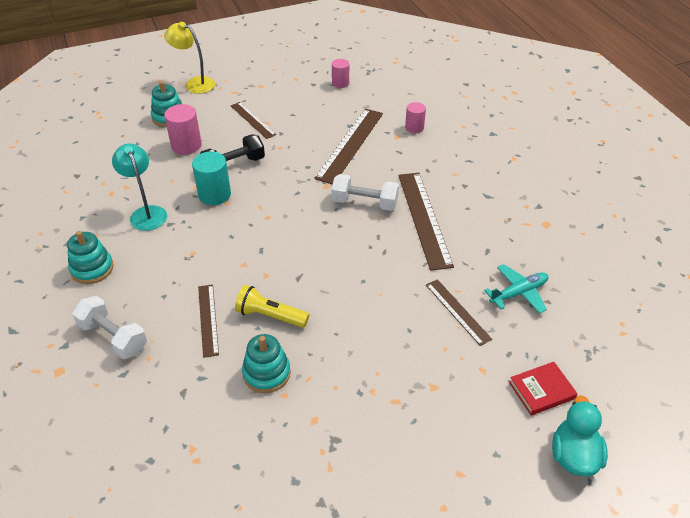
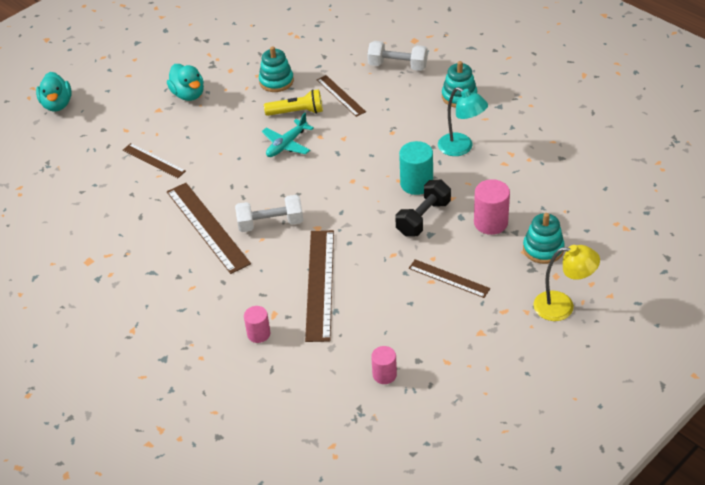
camera: 160 degrees right, 0 degrees up
turquoise plane [484,264,548,313] -> turquoise plane moved to [262,113,314,157]
red book [509,362,578,416] -> none
none -> turquoise duck [167,64,204,101]

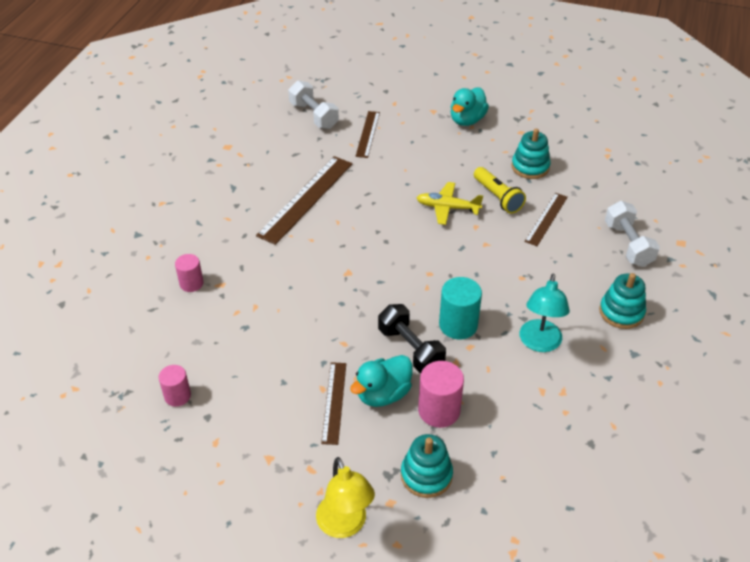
camera: 60 degrees right, 0 degrees up
turquoise duck [36,72,72,112] -> turquoise duck moved to [350,355,413,407]
white dumbbell [235,195,303,232] -> white dumbbell moved to [288,80,339,129]
turquoise plane [262,113,314,157] -> yellow plane [417,182,483,225]
brown ruler [305,230,334,342] -> none
black dumbbell [395,180,451,236] -> black dumbbell turned 45 degrees clockwise [378,304,446,374]

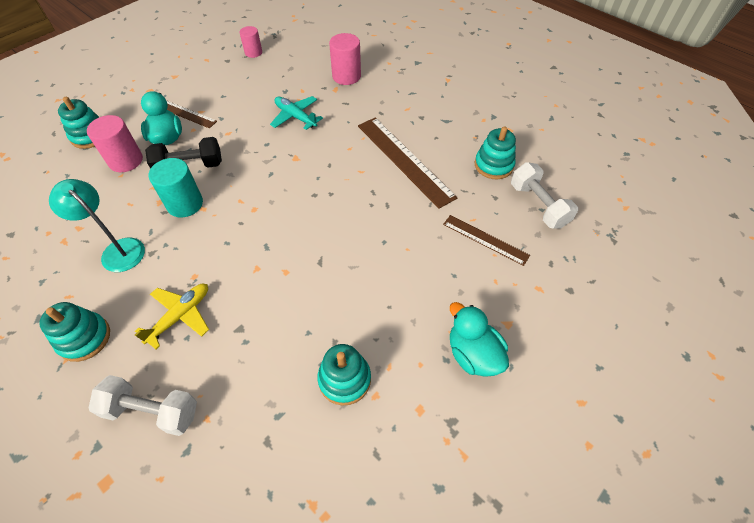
camera: 115 degrees right, 10 degrees up
pink cylinder [175,254,204,292] -> pink cylinder [329,33,361,85], size x1.57
white dumbbell [288,80,339,129] -> white dumbbell turned 75 degrees clockwise [511,162,578,229]
yellow lamp [316,457,375,538] -> none
yellow plane [417,182,483,225] -> yellow plane moved to [135,284,209,349]
yellow flashlight [474,167,526,214] -> none
brown ruler [524,193,568,246] -> none
none -> turquoise plane [270,96,323,130]
none -> turquoise stacking toy [475,126,516,179]

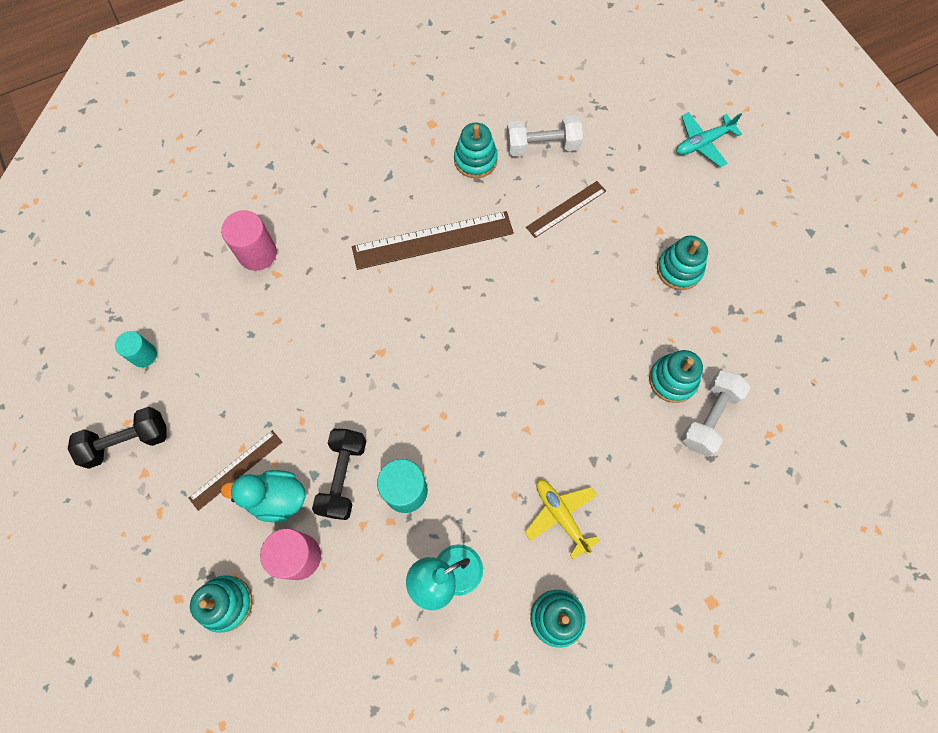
camera: 70 degrees left, 15 degrees up
white dumbbell [89,375,197,436] -> white dumbbell moved to [681,370,750,457]
pink cylinder [240,26,262,58] -> turquoise cylinder [115,331,157,367]
turquoise plane [270,96,323,130] -> turquoise plane moved to [676,112,742,167]
turquoise duck [450,302,509,377] -> turquoise stacking toy [657,236,708,290]
none -> black dumbbell [68,407,167,469]

